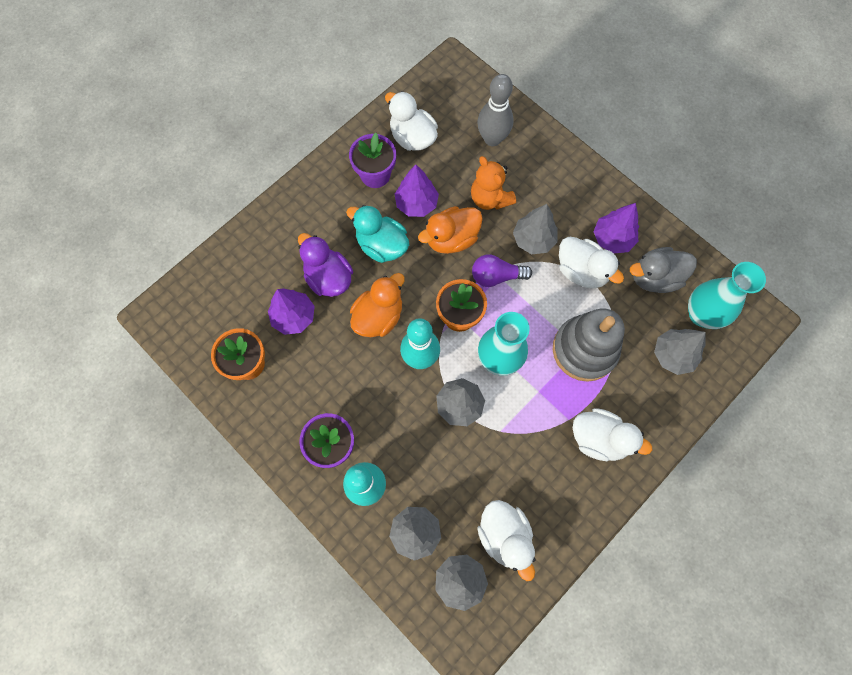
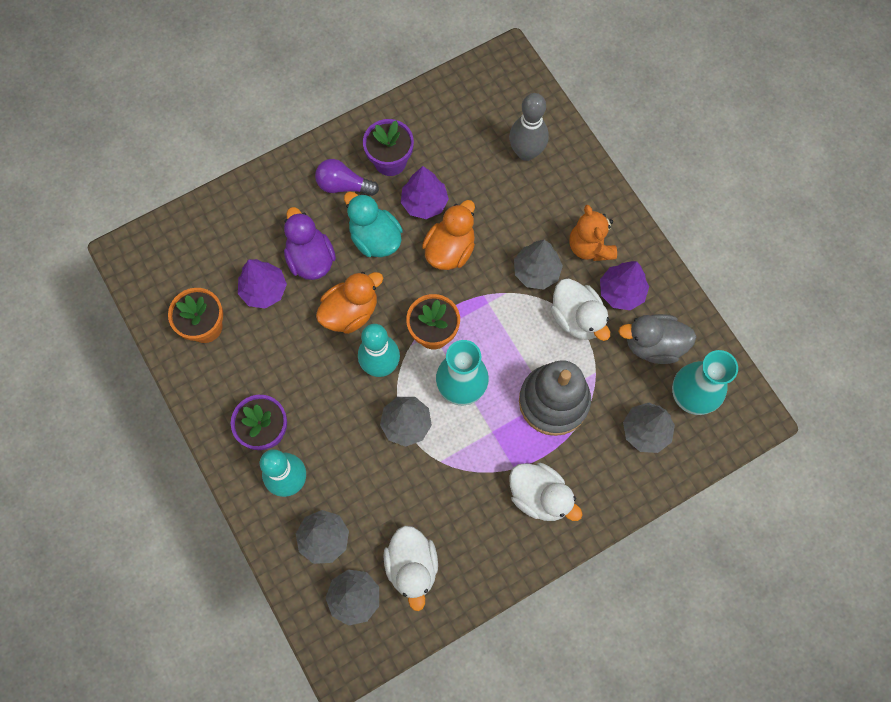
camera: 15 degrees right, 0 degrees up
white duck [385,91,438,151] -> none
orange duck [418,206,483,254] -> orange duck turned 135 degrees clockwise [422,200,475,270]
orange teddy bear [471,156,516,210] -> orange teddy bear moved to [569,205,617,261]
purple light bulb [472,254,532,287] -> purple light bulb moved to [315,159,379,196]

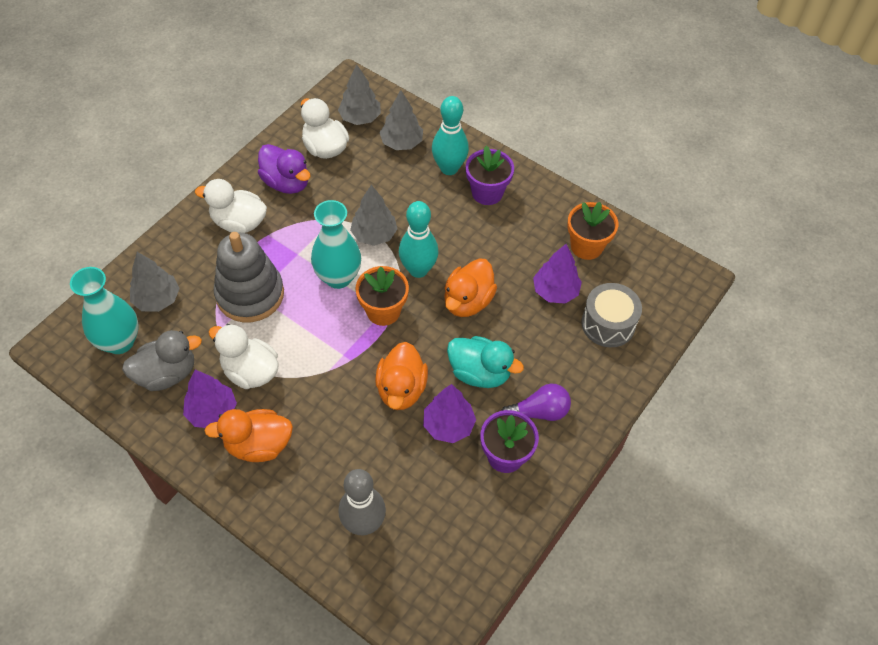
camera: 155 degrees right, 15 degrees down
purple duck [284,207,336,280] -> purple duck moved to [258,144,311,194]
grey tree [514,240,563,290] -> none
orange teddy bear [569,205,617,261] -> orange duck [204,409,293,462]
none -> grey drum [581,283,642,347]

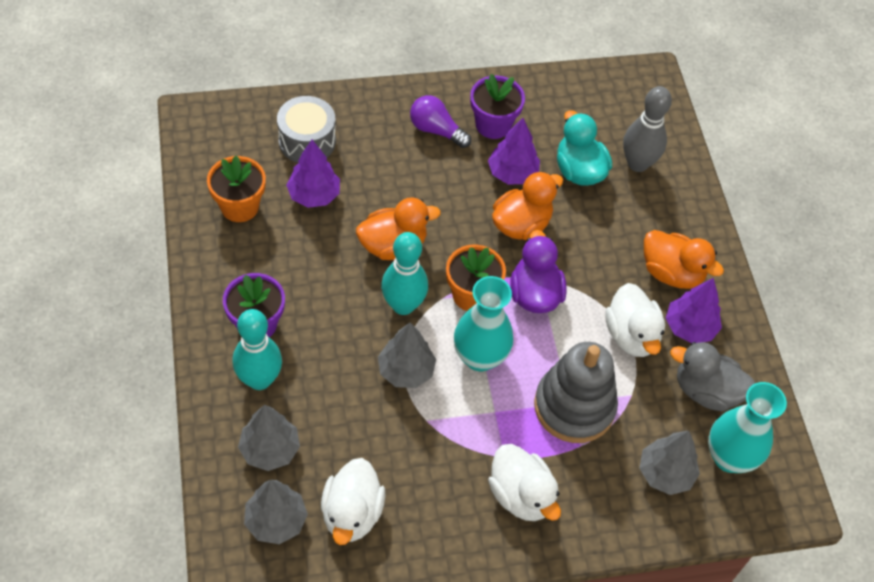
camera: 140 degrees left, 0 degrees up
purple duck [258,144,311,194] -> purple duck moved to [510,230,566,313]
turquoise duck [447,336,524,388] -> turquoise duck moved to [557,110,612,186]

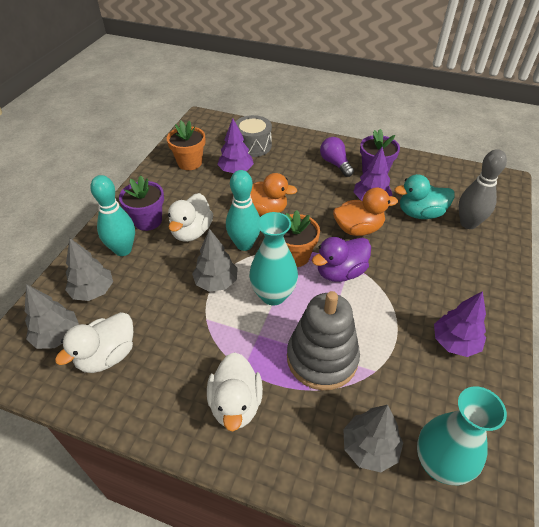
camera: 35 degrees right, 10 degrees down
purple duck [510,230,566,313] -> purple duck turned 150 degrees counterclockwise [312,237,371,282]
turquoise duck [557,110,612,186] -> turquoise duck turned 105 degrees counterclockwise [394,174,455,219]
white duck [605,283,665,357] -> white duck moved to [168,193,213,242]
orange duck [644,230,724,289] -> none
grey duck [670,342,755,411] -> none

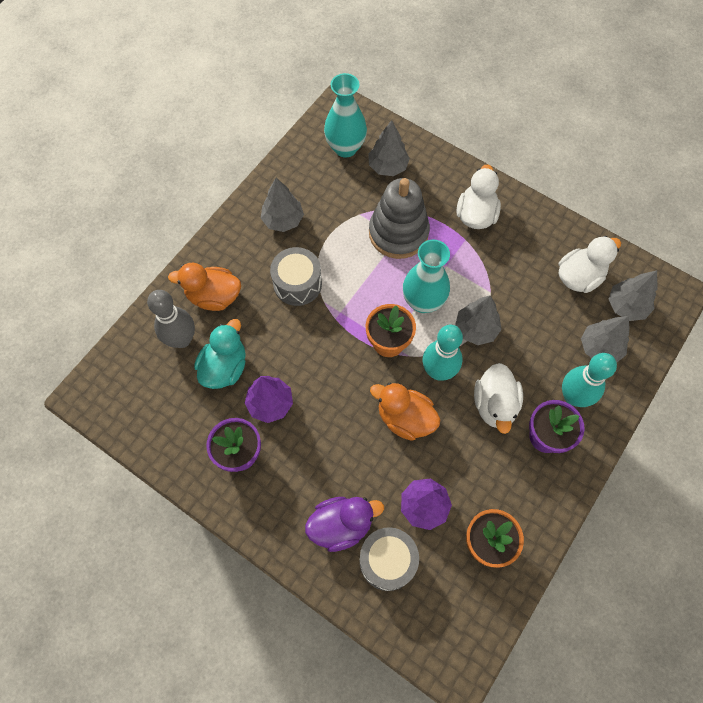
camera: 165 degrees left, 20 degrees up
white duck [168,193,213,242] -> white duck turned 150 degrees clockwise [474,363,523,434]
purple duck [312,237,371,282] -> purple duck moved to [305,497,384,552]
purple light bulb [320,137,354,177] -> none
orange duck [333,188,398,236] -> orange duck moved to [168,263,241,311]
turquoise duck [394,174,455,219] -> turquoise duck turned 75 degrees counterclockwise [194,319,246,389]
purple tree [434,291,486,357] -> grey tree [261,178,304,232]
none -> grey drum [270,247,322,306]

